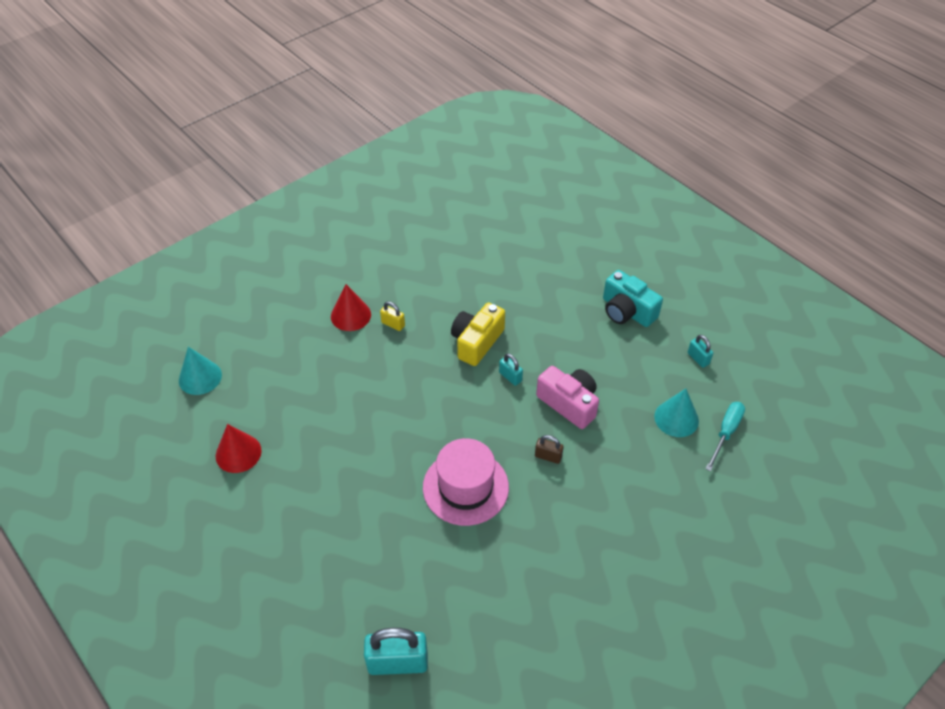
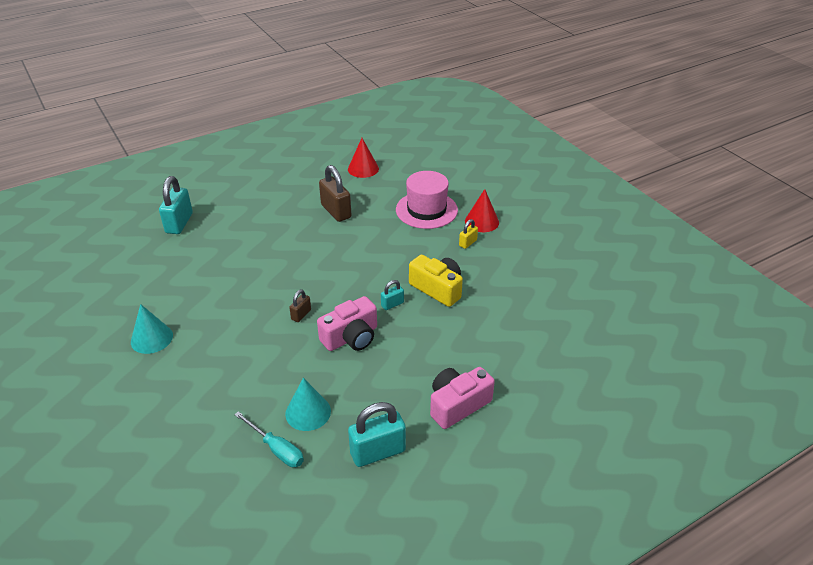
camera: 100 degrees right, 10 degrees down
turquoise cone [179,347,222,395] -> turquoise cone moved to [131,304,173,354]
pink hat [423,438,509,526] -> pink hat moved to [396,171,458,229]
turquoise camera [603,270,663,327] -> pink camera [430,367,495,429]
turquoise padlock [688,335,713,368] -> turquoise padlock [348,402,406,467], size x1.94
none -> brown padlock [319,165,351,222]

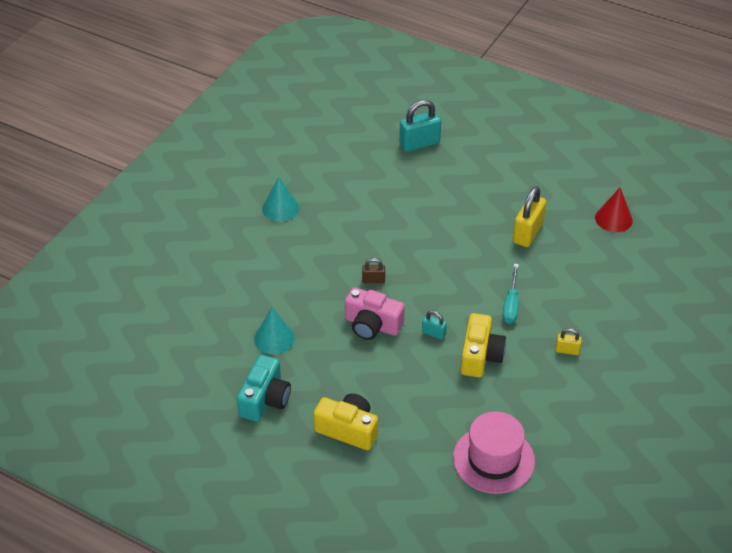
camera: 60 degrees right, 5 degrees up
turquoise screwdriver [234,411,304,467] -> turquoise screwdriver moved to [503,264,519,324]
brown padlock [319,165,351,222] -> yellow padlock [513,186,546,247]
turquoise padlock [348,402,406,467] -> turquoise camera [237,355,291,422]
pink hat [396,171,458,229] -> pink hat moved to [453,412,535,494]
pink camera [430,367,495,429] -> yellow camera [313,393,378,450]
red cone [465,189,499,232] -> none

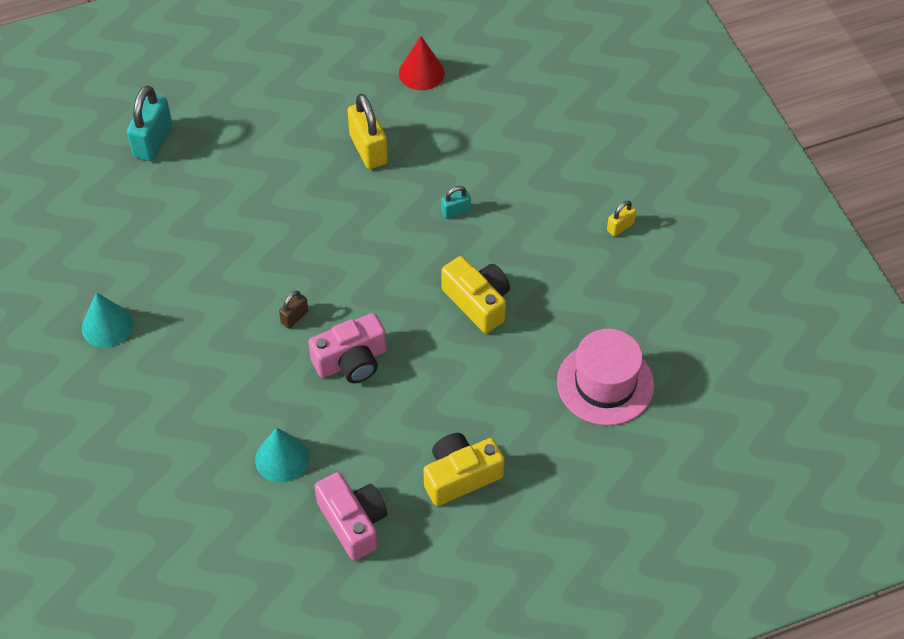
camera: 50 degrees left, 10 degrees up
turquoise camera [237,355,291,422] -> pink camera [314,472,387,561]
turquoise padlock [422,311,447,340] -> turquoise padlock moved to [441,186,471,219]
turquoise screwdriver [503,264,519,324] -> none
yellow padlock [555,328,582,355] -> yellow padlock moved to [607,201,636,237]

